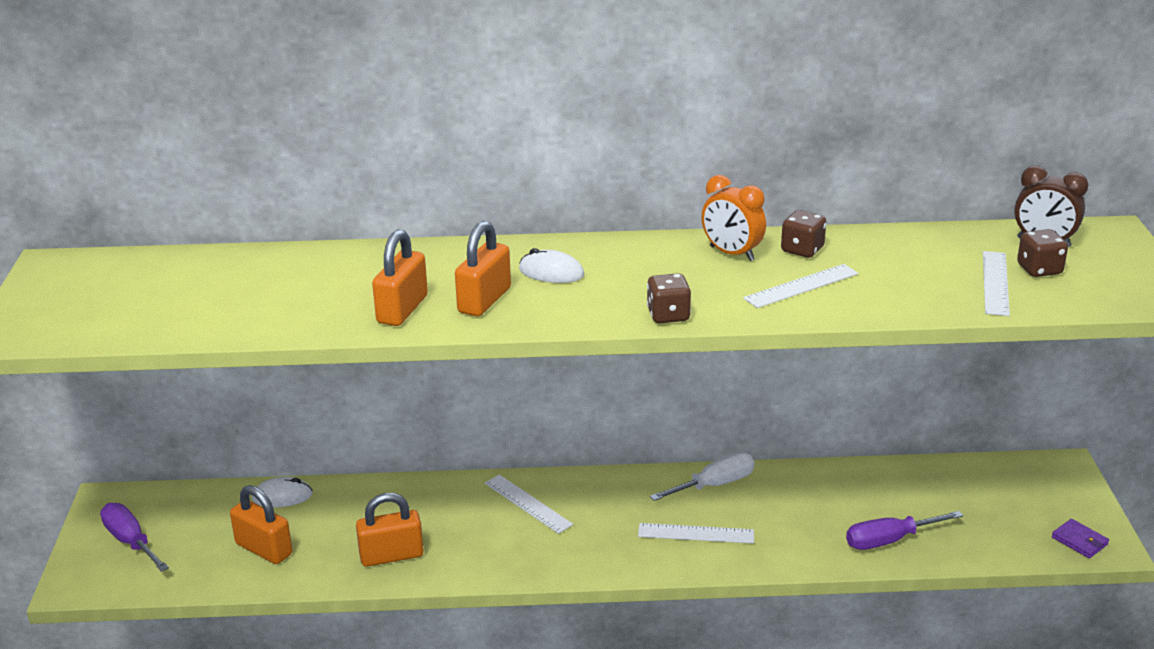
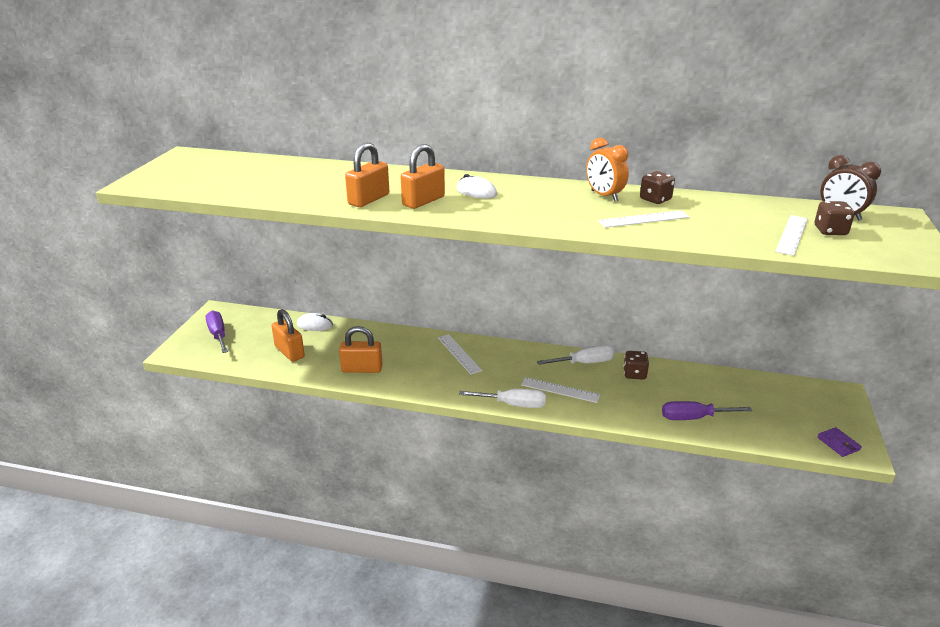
camera: 15 degrees right, 0 degrees up
brown dice [647,273,691,323] -> brown dice moved to [623,351,649,380]
none -> white screwdriver [459,389,546,408]

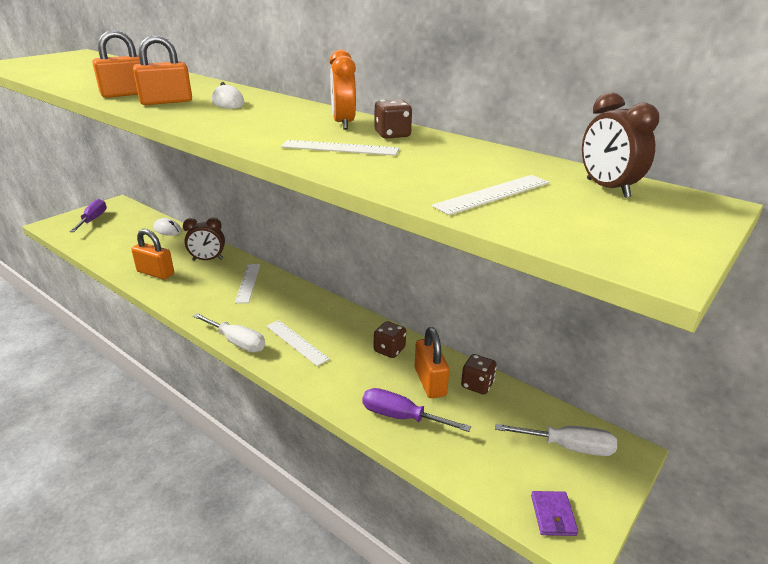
camera: 25 degrees right, 0 degrees up
orange padlock [271,309,305,362] -> orange padlock moved to [415,327,449,398]
white screwdriver [537,345,615,365] -> white screwdriver moved to [495,423,617,456]
brown dice [815,201,855,235] -> brown dice moved to [461,354,497,394]
none -> brown clock [183,218,225,261]

